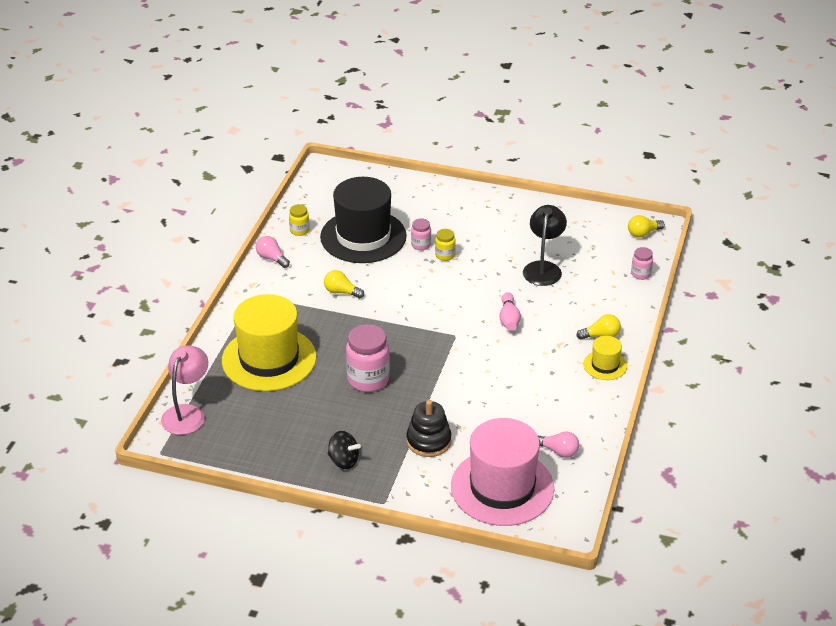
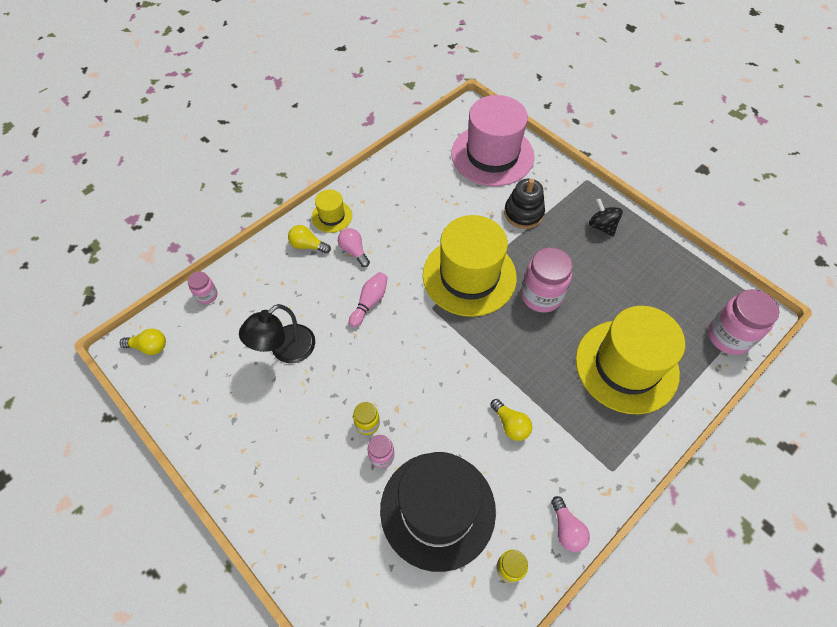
camera: 150 degrees left, 20 degrees up
pink lamp [161,345,208,435] -> pink jar [708,289,779,355]
pink light bulb [538,431,579,458] -> pink light bulb moved to [338,228,370,267]
none -> yellow hat [423,215,517,317]

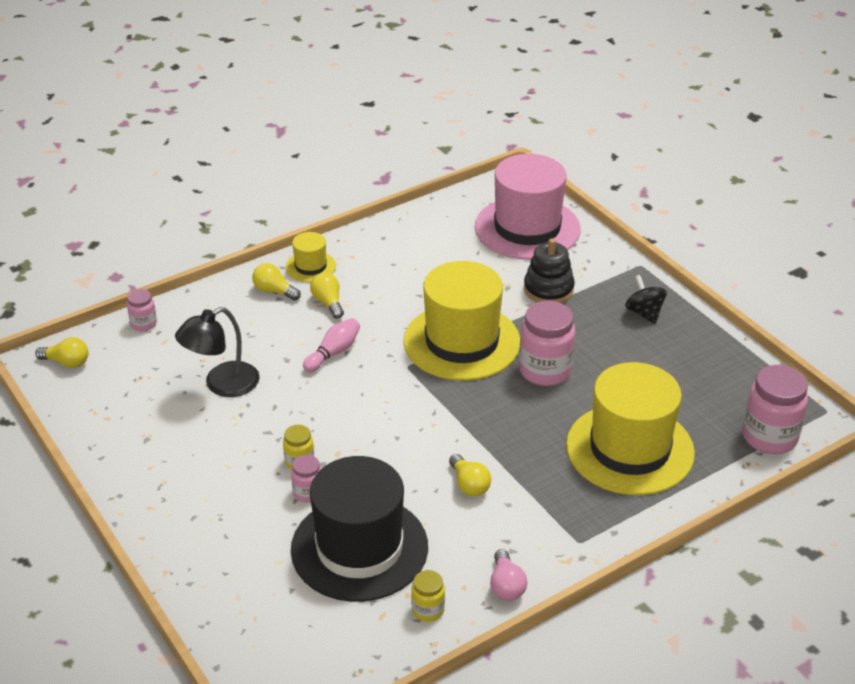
camera: 10 degrees right, 20 degrees down
pink light bulb [338,228,370,267] -> yellow light bulb [310,272,344,319]

